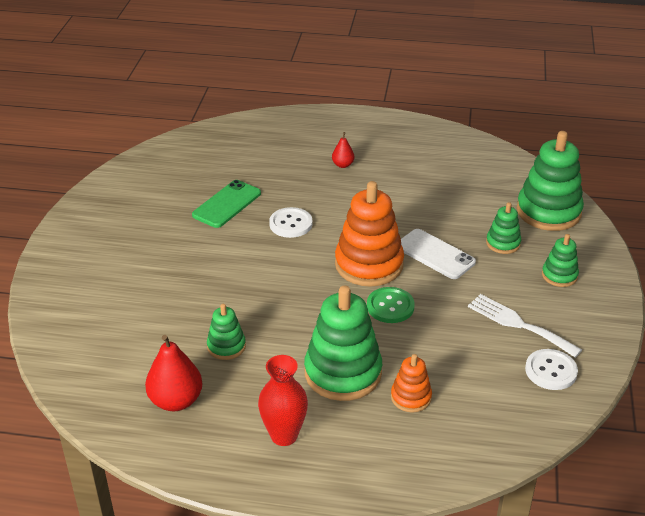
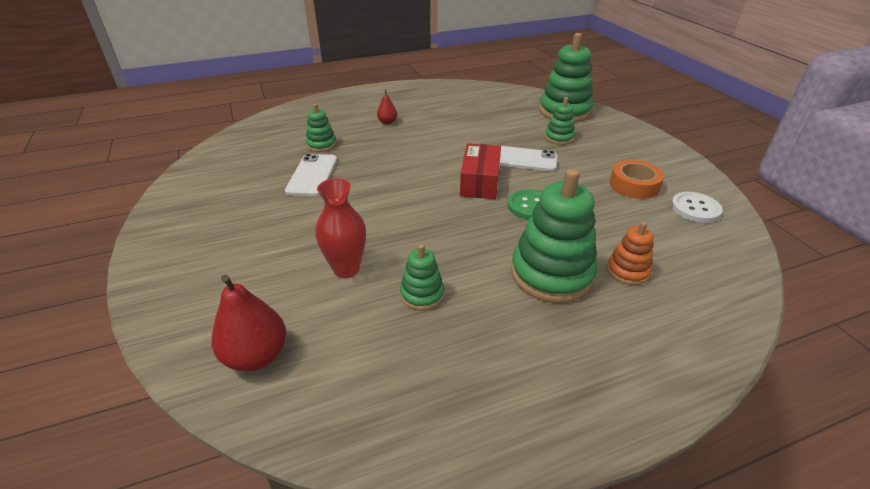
camera: 30 degrees left, 0 degrees up
red pear [145,335,202,411] -> red pear moved to [212,274,286,371]
green phone [192,180,261,228] -> white phone [285,153,337,196]
red vase [258,355,308,446] -> red vase moved to [315,178,366,278]
white button [269,207,312,238] -> none
orange stacking toy [335,181,404,287] -> red box [460,143,501,199]
white fork [468,294,582,358] -> orange tape [610,160,664,199]
green stacking toy [542,234,579,287] -> green stacking toy moved to [306,104,336,152]

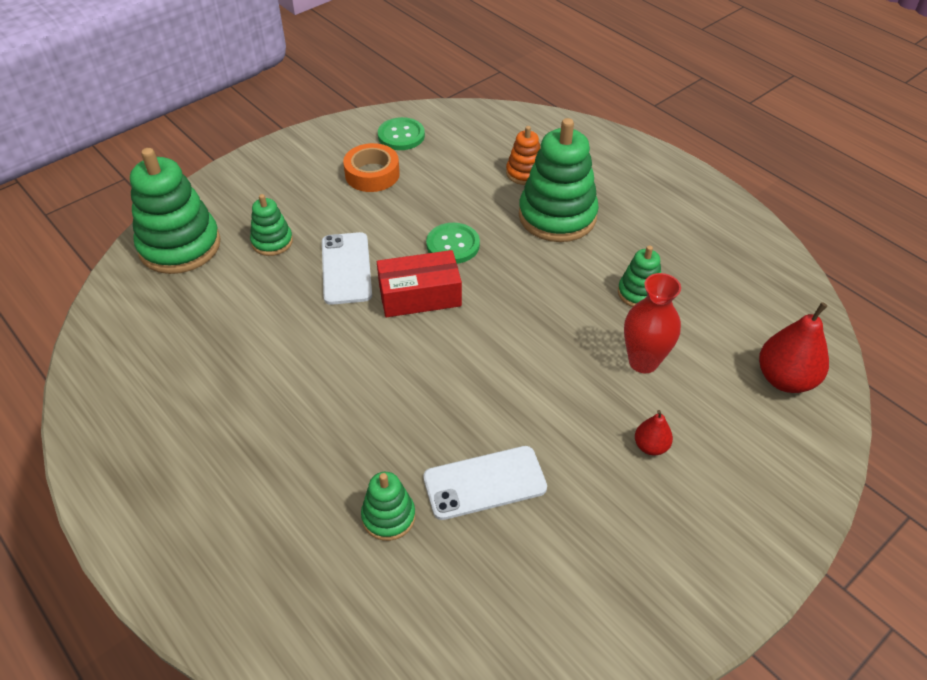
camera: 110 degrees left, 10 degrees up
red pear [377,89,397,124] -> red pear moved to [635,410,673,455]
white button [671,192,723,223] -> green button [378,117,425,150]

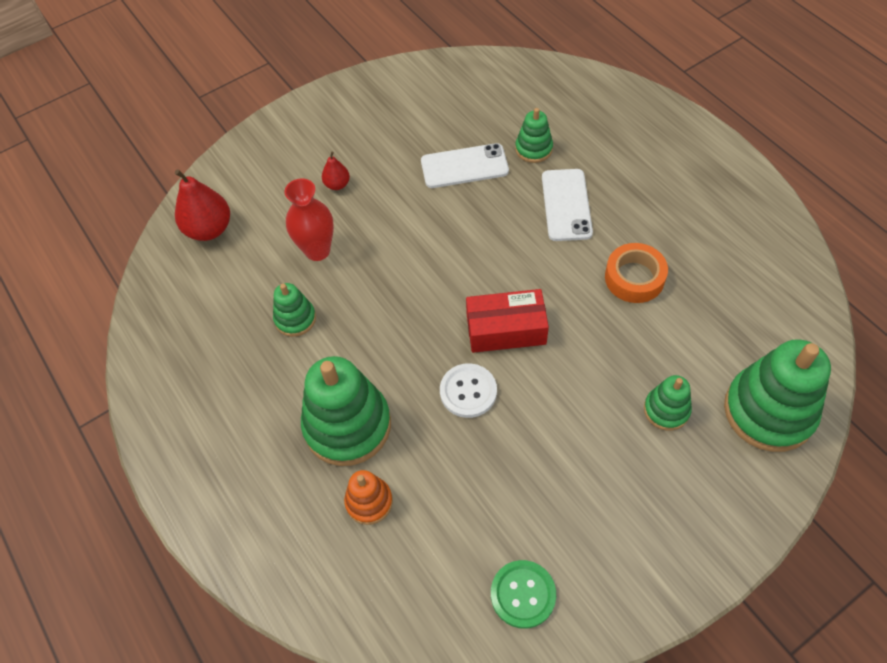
camera: 170 degrees left, 10 degrees up
white phone [322,232,372,305] -> white phone moved to [542,169,593,241]
orange tape [343,143,400,192] -> orange tape moved to [605,243,668,303]
green button [426,223,480,264] -> white button [440,363,497,418]

